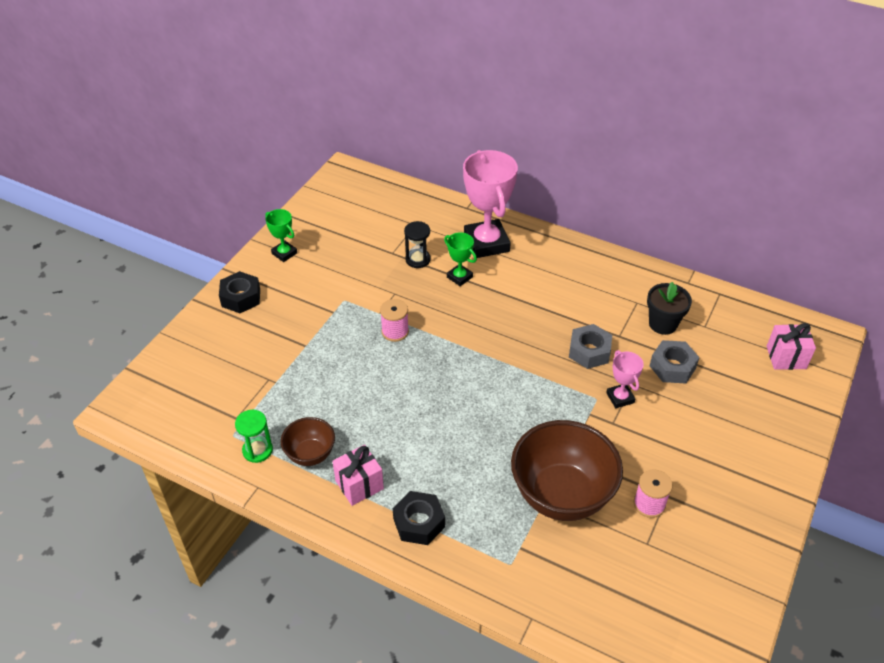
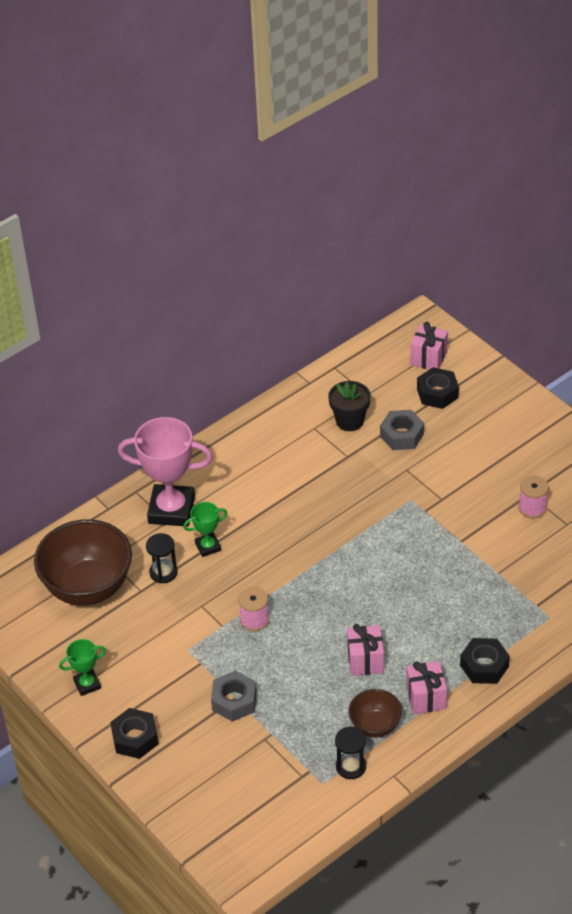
camera: 65 degrees left, 0 degrees up
green hourglass [235,410,273,463] -> black hourglass [335,726,366,779]
brown bowl [511,420,623,521] -> brown bowl moved to [34,519,132,606]
grey nut [569,324,612,369] -> grey nut moved to [211,670,257,722]
pink trophy [606,350,644,408] -> none
none -> pink gift [347,624,384,676]
none -> black nut [417,367,459,409]

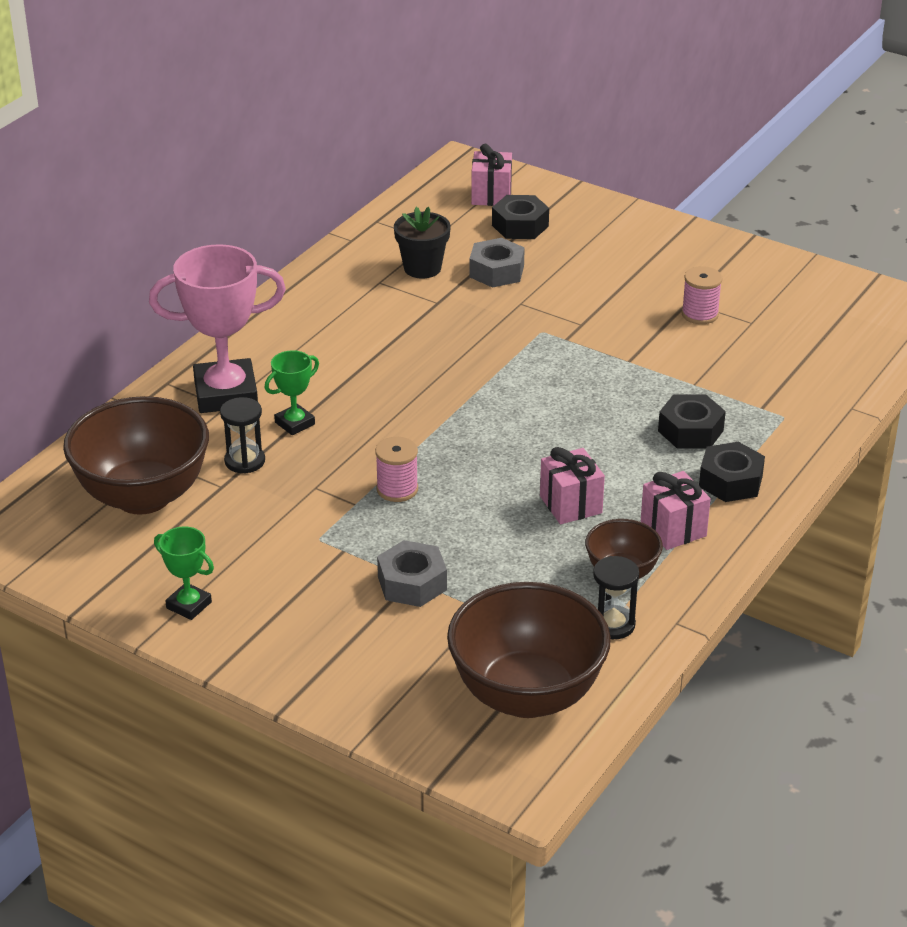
camera: 20 degrees left, 10 degrees down
green trophy [59,639,106,696] -> green trophy turned 75 degrees clockwise [154,527,214,620]
black nut [110,708,159,759] -> black nut moved to [658,394,726,449]
none -> brown bowl [447,582,611,718]

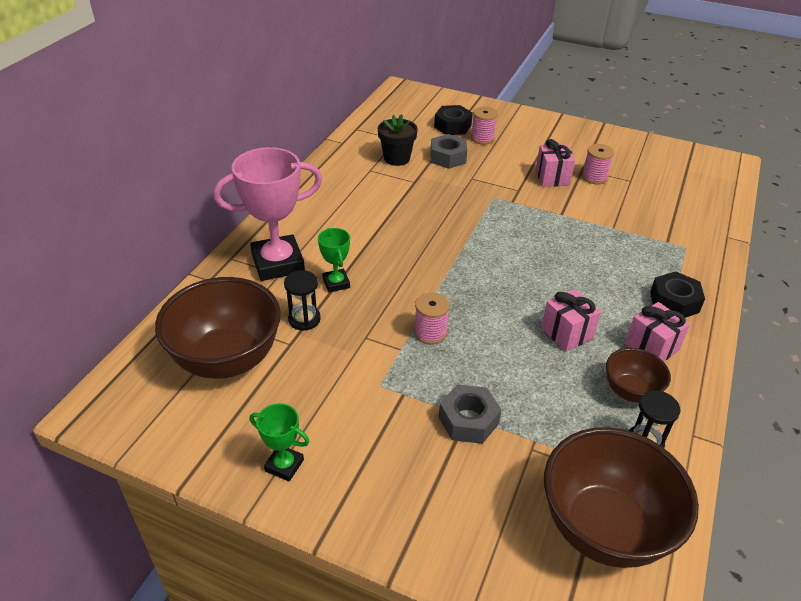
camera: 10 degrees left, 5 degrees up
green trophy [265,350,319,435] -> green trophy turned 60 degrees counterclockwise [318,228,350,292]
pink gift [471,144,512,206] -> pink gift moved to [536,139,575,187]
black nut [658,394,726,449] -> none
none -> pink spool [471,107,498,145]

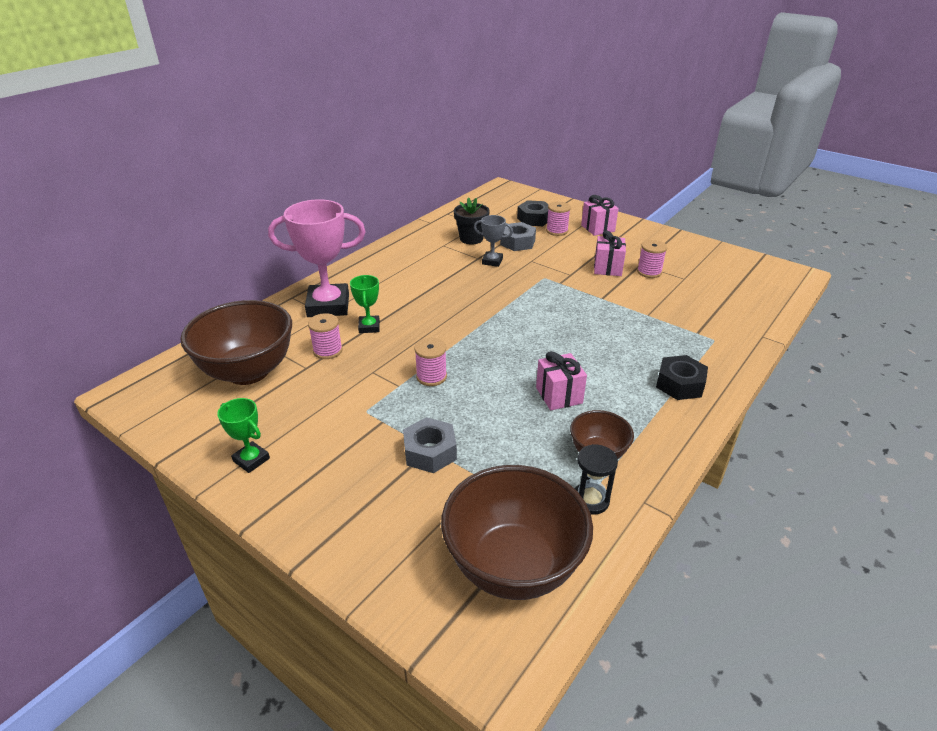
camera: 15 degrees right, 5 degrees down
black hourglass [284,270,321,331] -> pink spool [308,313,343,359]
pink gift [625,302,690,361] -> pink gift moved to [581,195,619,236]
none -> grey trophy [474,215,513,267]

